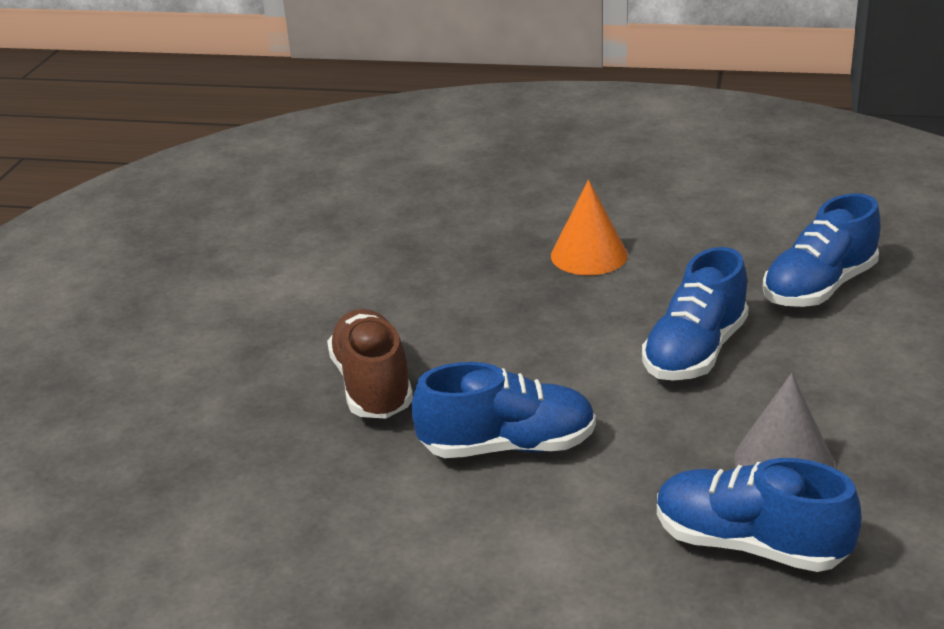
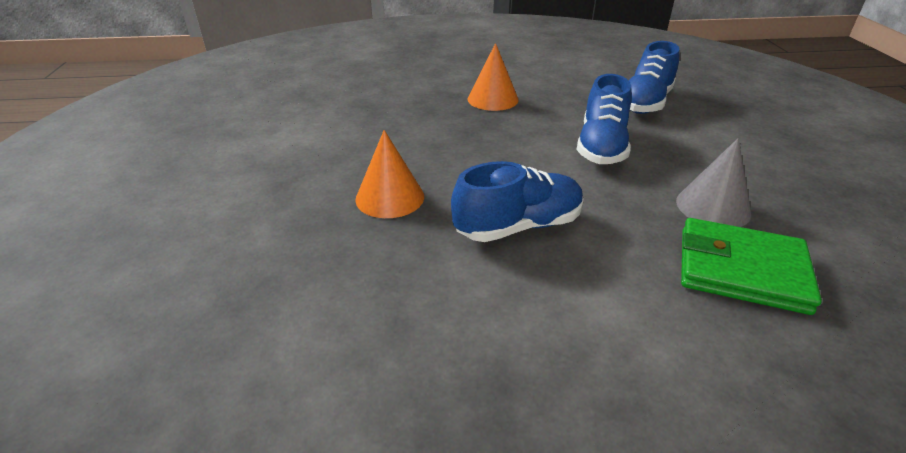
camera: 20 degrees left, 5 degrees up
brown shoe [327,309,413,419] -> orange cone [355,130,424,218]
blue shoe [657,458,862,572] -> green wallet [681,218,822,315]

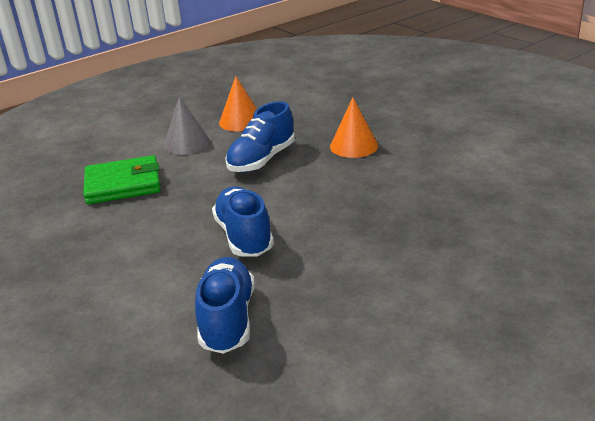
camera: 150 degrees right, 5 degrees down
orange cone [467,43,519,111] -> orange cone moved to [219,76,257,131]
grey cone [676,138,751,227] -> grey cone moved to [164,96,210,155]

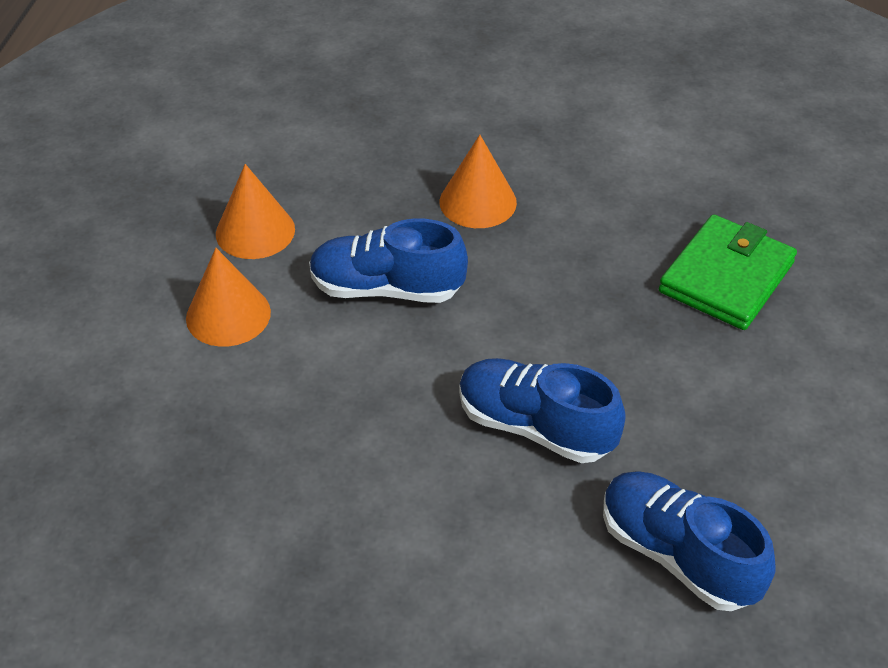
camera: 45 degrees left, 15 degrees up
green wallet [83,155,161,204] -> green wallet moved to [659,214,797,330]
grey cone [164,96,210,155] -> orange cone [186,248,271,347]
blue shoe [225,101,295,172] -> blue shoe turned 105 degrees clockwise [309,219,468,303]

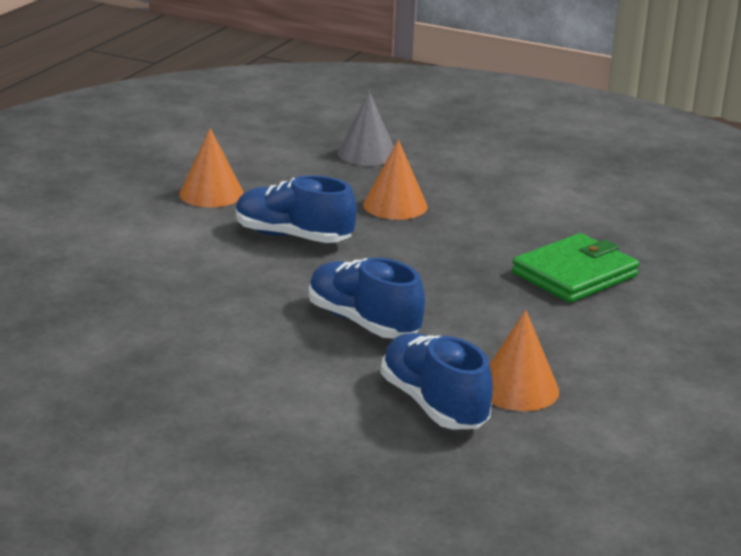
camera: 15 degrees right, 20 degrees down
orange cone [186,248,271,347] -> orange cone moved to [489,310,559,411]
none -> grey cone [338,92,394,166]

